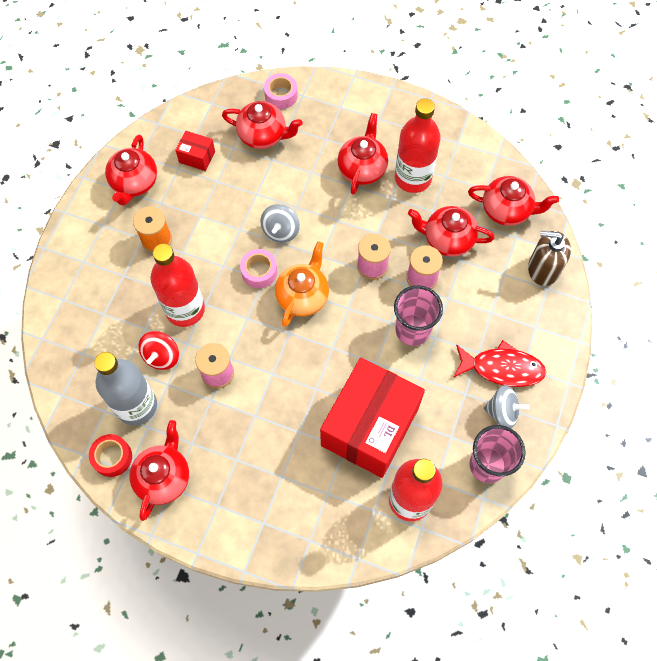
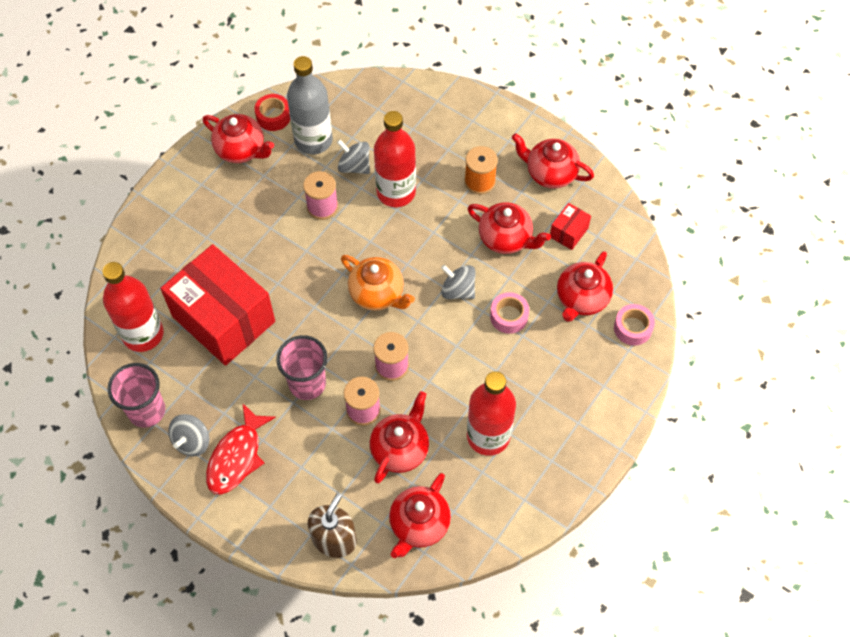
camera: 105 degrees right, 5 degrees down
red spinning top [139,331,179,370] -> grey spinning top [337,140,370,174]
pink tape [240,249,277,288] -> pink tape moved to [490,292,529,334]
red teapot [337,113,388,195] -> red teapot moved to [467,202,551,254]

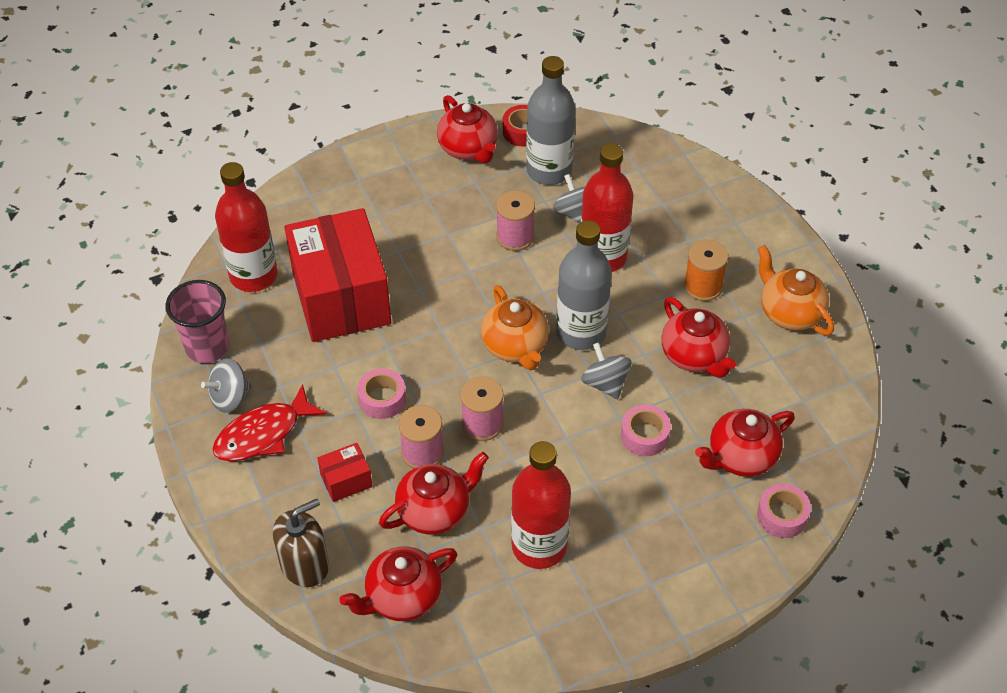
camera: 30 degrees right, 10 degrees down
pink cup [276,335,328,400] -> pink tape [357,369,406,419]
red teapot [512,133,594,189] -> orange teapot [758,245,834,336]
red box [550,203,591,250] -> red box moved to [317,443,373,502]
none -> grey bottle [556,220,612,350]

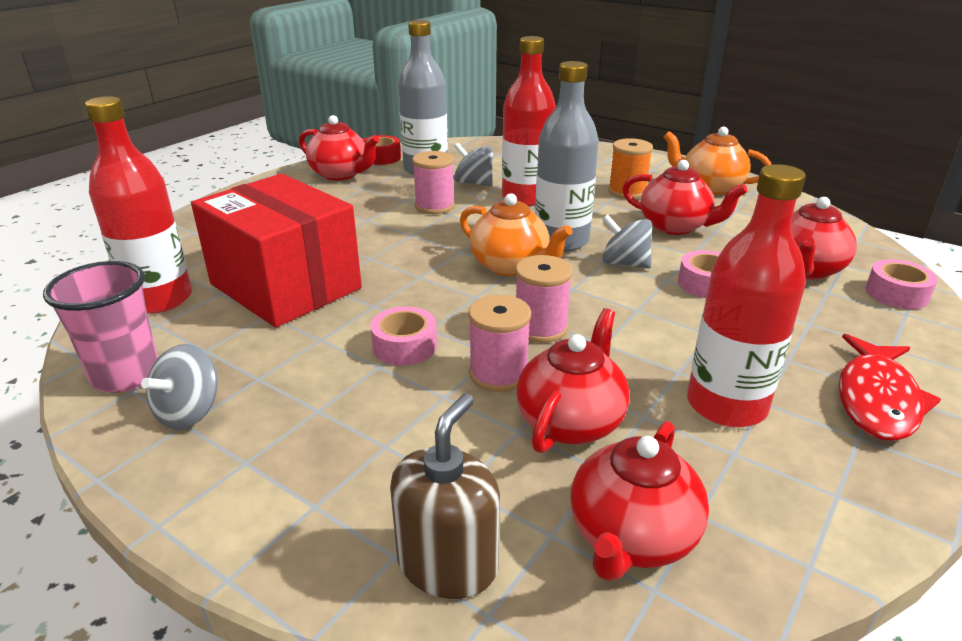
camera: 30 degrees left, 20 degrees down
red fish [213,384,327,461] -> red fish moved to [839,334,941,441]
red box [317,443,373,502] -> none

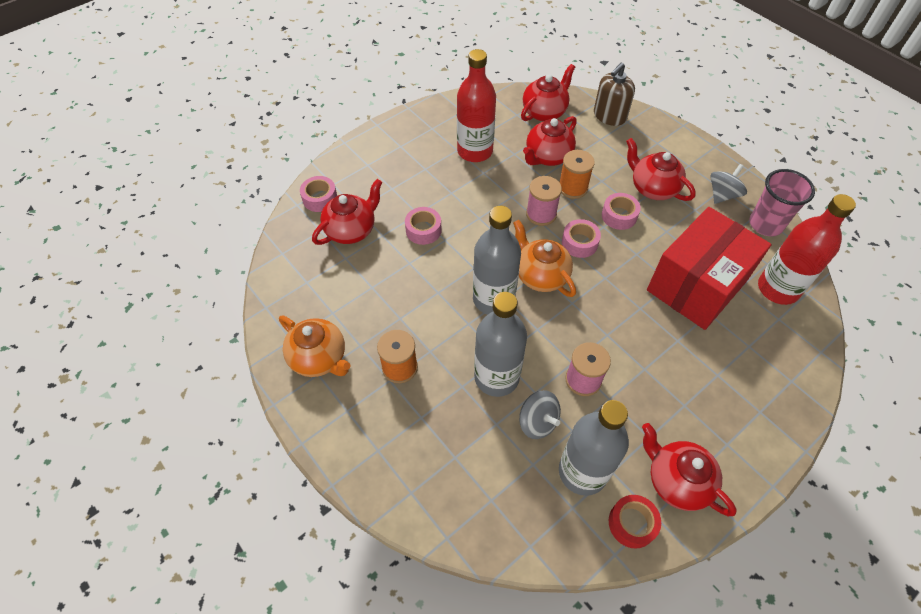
camera: 165 degrees left, 25 degrees up
red box [191,174,362,327] -> red box turned 75 degrees clockwise [647,207,772,330]
pink spool [468,295,531,392] -> orange spool [559,150,595,199]
red bottle [502,36,556,206] -> grey bottle [474,292,527,397]
grey spinning top [602,214,652,269] -> none
red teapot [622,160,747,235] -> red teapot moved to [626,138,696,201]
red fish [839,334,941,441] -> none
none -> pink tape [562,219,601,258]

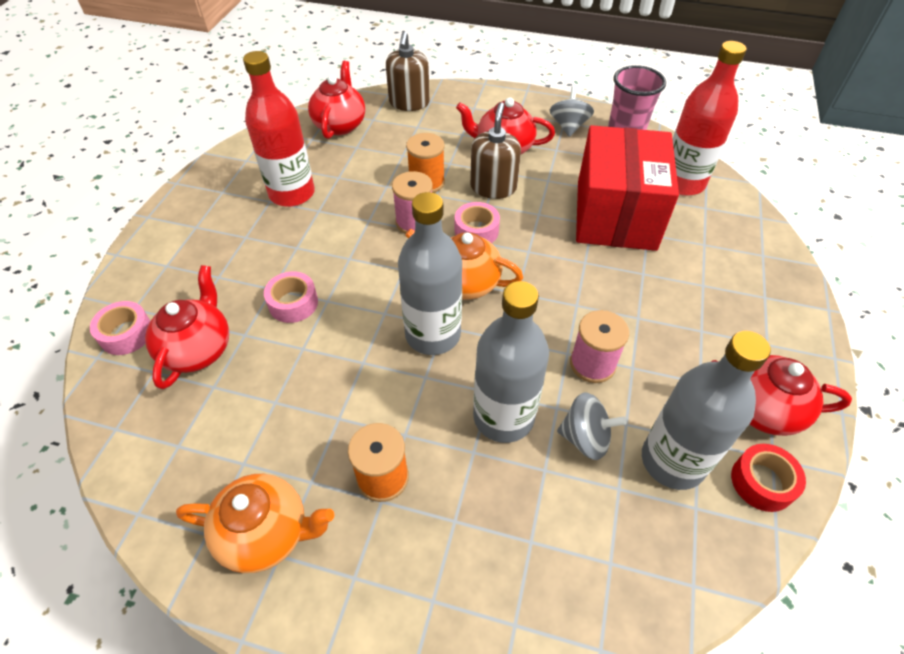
camera: 35 degrees left, 5 degrees down
red teapot [523,116,577,166] -> none
pink tape [602,193,641,230] -> brown soap dispenser [470,102,521,199]

